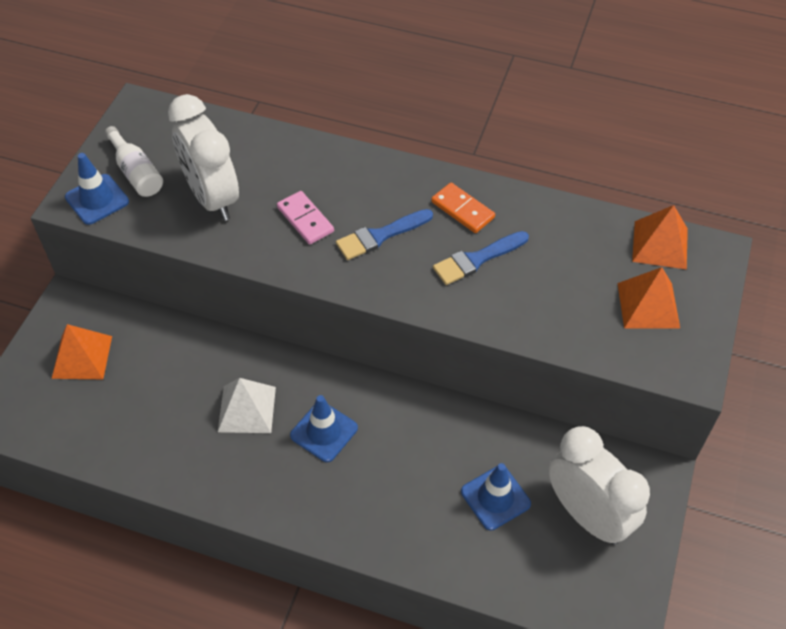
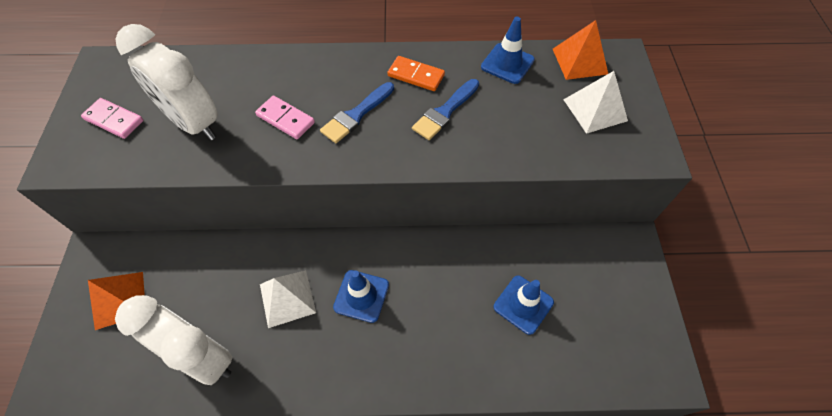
camera: 20 degrees left, 5 degrees up
blue traffic cone [65,153,129,225] -> blue traffic cone moved to [481,17,535,84]
white bottle [105,126,163,197] -> pink domino [81,98,143,139]
white clock [548,426,650,545] -> white clock moved to [115,295,233,385]
orange pyramid [617,267,680,329] -> white pyramid [563,71,628,134]

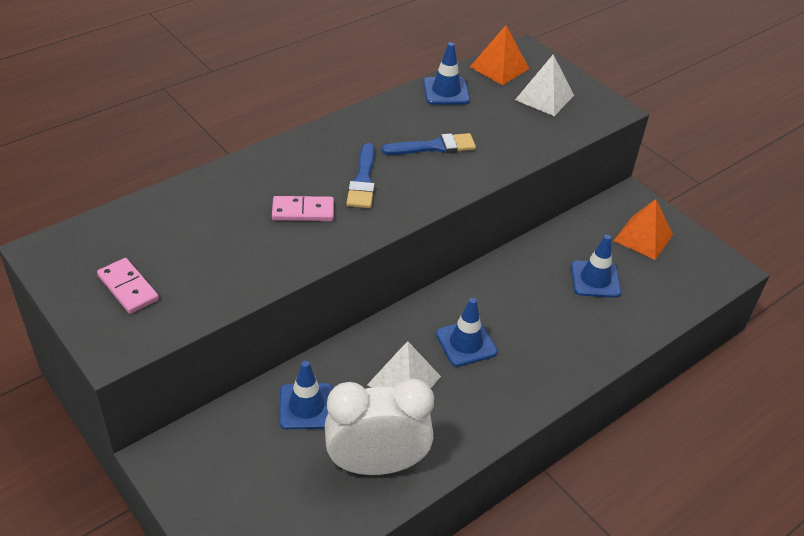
camera: 40 degrees left, 15 degrees down
pink domino [81,98,143,139] -> pink domino turned 60 degrees clockwise [97,258,159,314]
orange pyramid [88,272,145,330] -> orange pyramid moved to [613,199,673,260]
white clock [116,24,218,140] -> none
orange domino [387,56,445,91] -> none
blue brush [412,79,479,140] -> blue brush turned 105 degrees counterclockwise [382,133,476,155]
none -> blue traffic cone [279,361,333,429]

